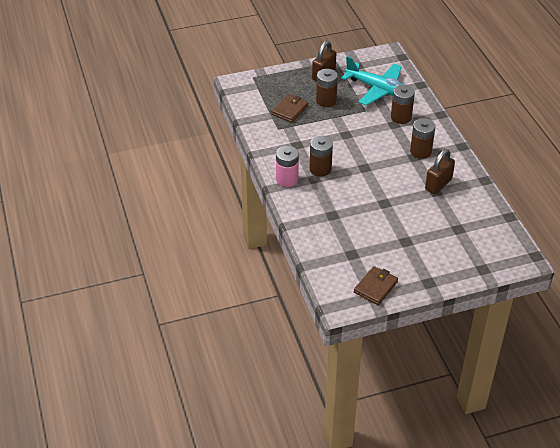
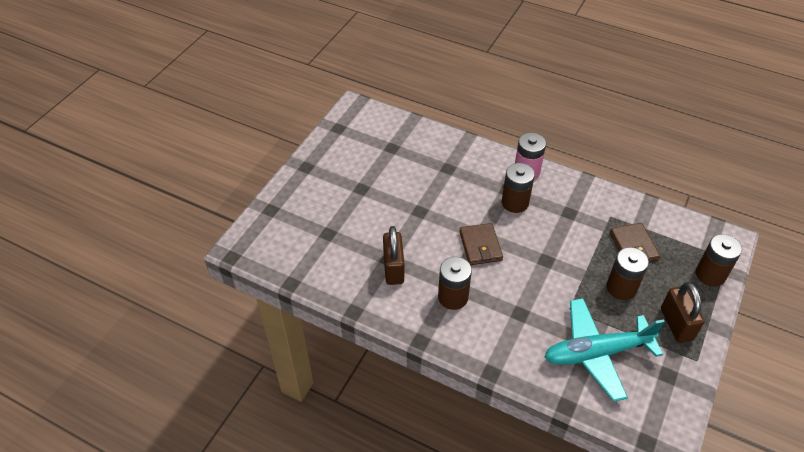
camera: 135 degrees right, 5 degrees up
brown wallet [354,266,398,305] -> brown wallet moved to [459,223,503,265]
brown battery [391,85,415,124] -> brown battery moved to [696,234,742,287]

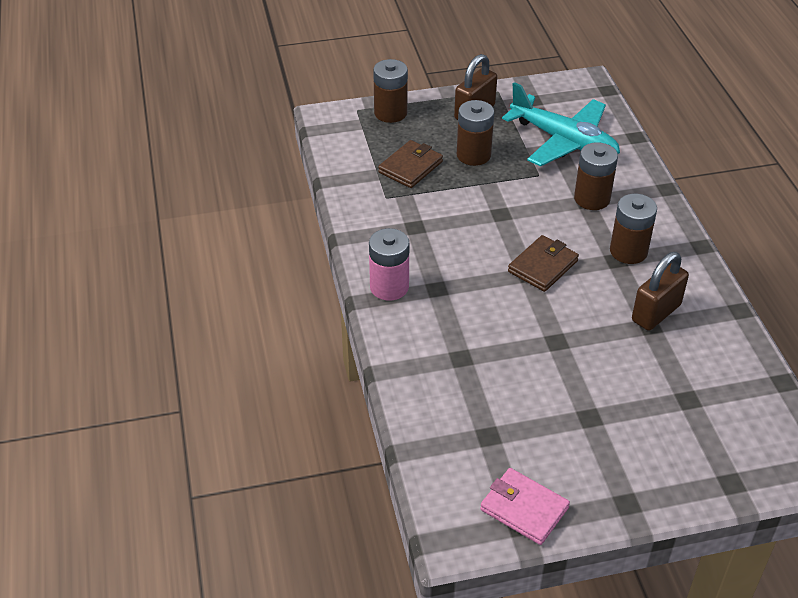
camera: 130 degrees left, 5 degrees down
brown battery [502,163,535,213] -> brown battery moved to [574,142,618,210]
none -> pink wallet [480,468,570,545]

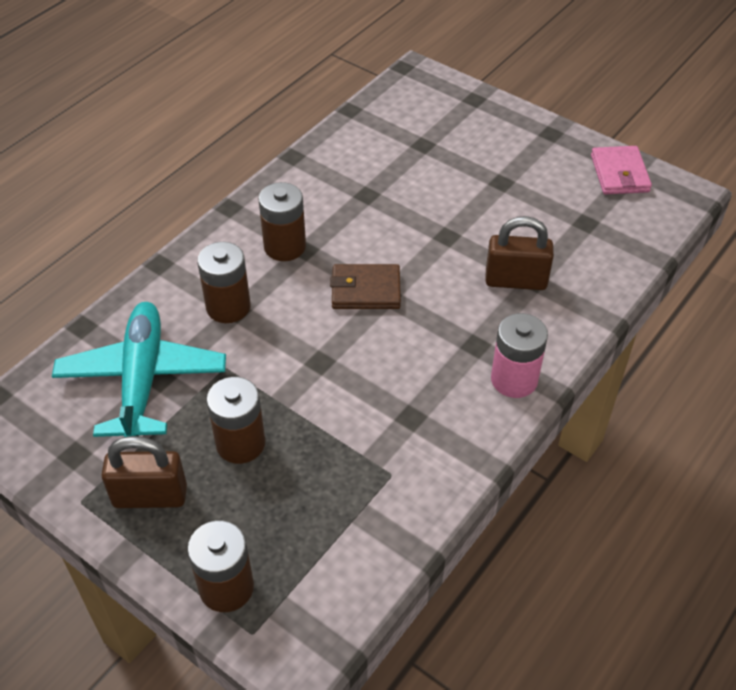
camera: 130 degrees left, 5 degrees up
brown wallet [378,140,443,188] -> none
brown padlock [632,252,689,331] -> brown padlock moved to [485,216,554,290]

